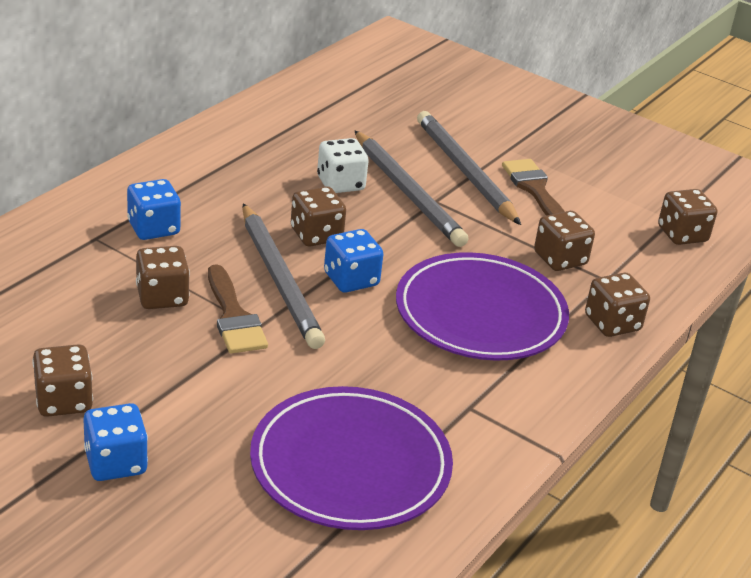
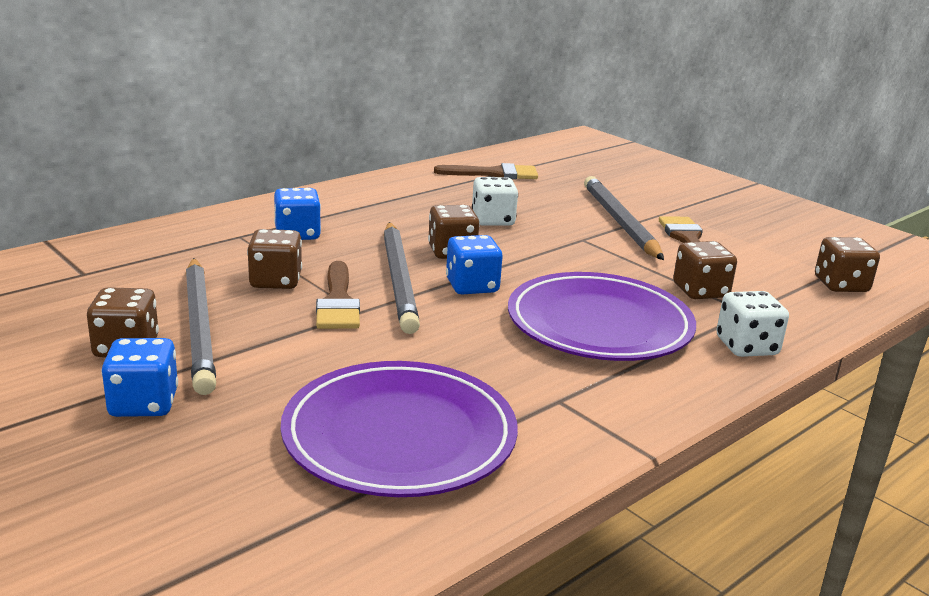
camera: 15 degrees right, 10 degrees down
grey pencil [354,130,469,247] -> grey pencil moved to [186,258,216,395]
brown dice [585,273,650,337] -> white dice [716,291,789,357]
none -> brown brush [434,163,538,179]

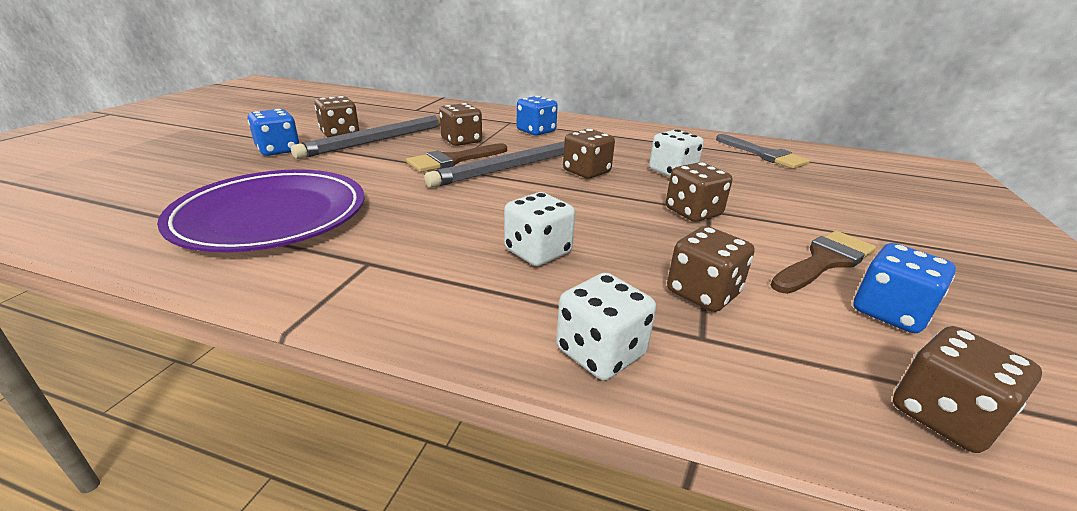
camera: 60 degrees right, 5 degrees up
brown brush [434,163,538,179] -> grey brush [716,134,810,169]
blue dice [446,235,503,294] -> blue dice moved to [853,243,956,333]
purple plate [508,272,696,361] -> white dice [504,192,575,266]
grey pencil [584,176,664,260] -> none
none -> brown dice [666,162,732,222]

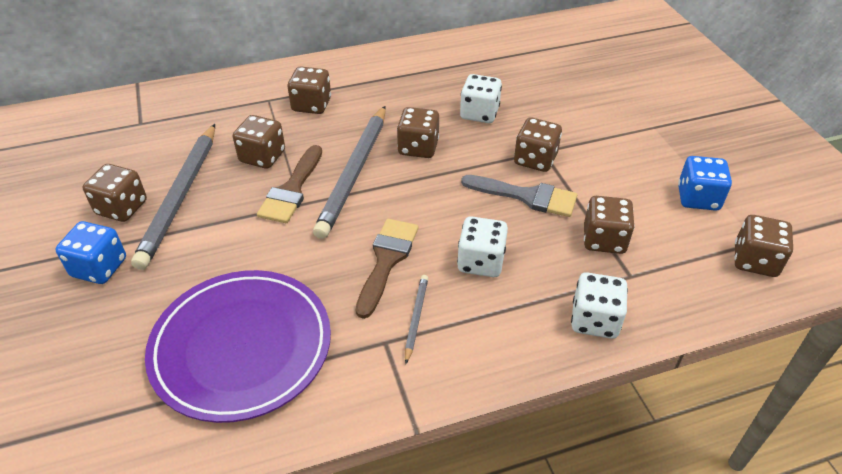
camera: 35 degrees left, 15 degrees up
blue dice [517,96,558,136] -> brown dice [288,66,331,114]
grey brush [716,134,810,169] -> grey brush moved to [461,175,577,217]
brown brush [771,231,876,294] -> brown brush moved to [356,219,419,319]
none -> grey pencil [405,275,428,364]

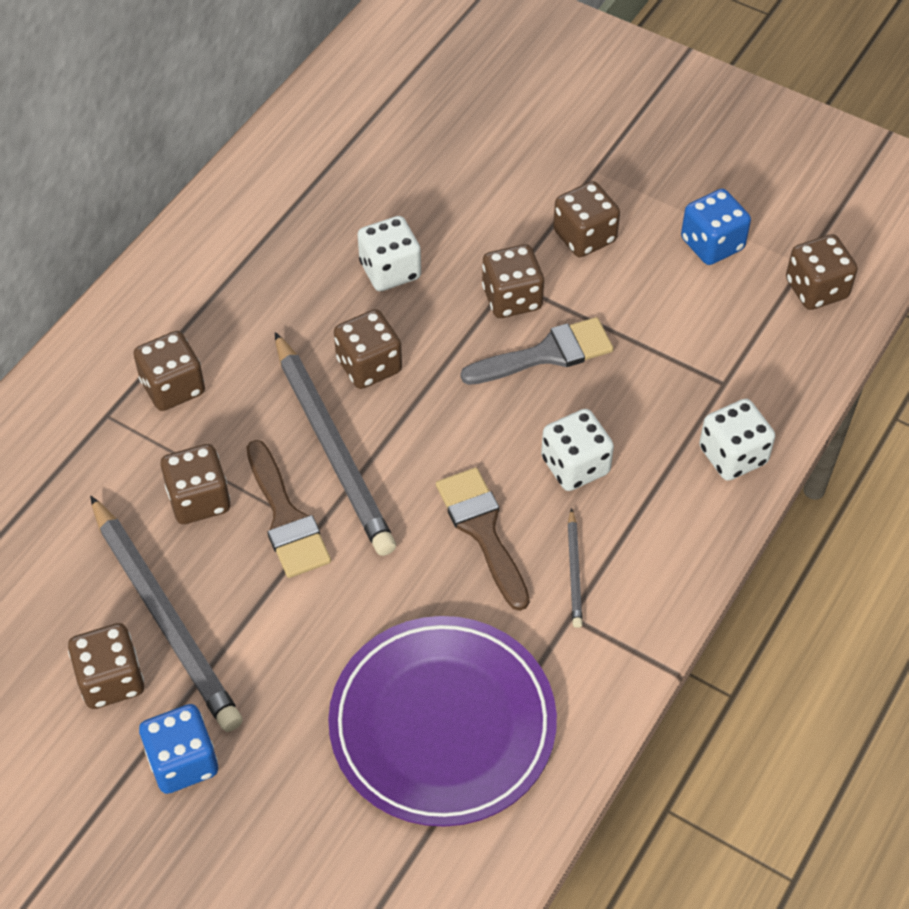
camera: 40 degrees left, 10 degrees up
grey pencil [405,275,428,364] -> grey pencil turned 150 degrees counterclockwise [568,508,583,628]
brown dice [584,196,635,254] -> brown dice moved to [553,181,620,257]

